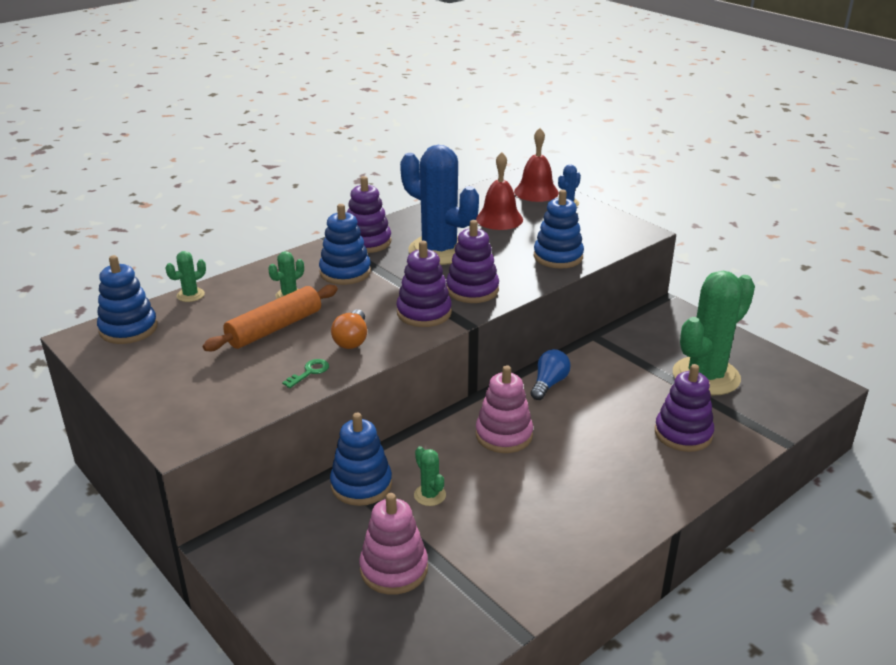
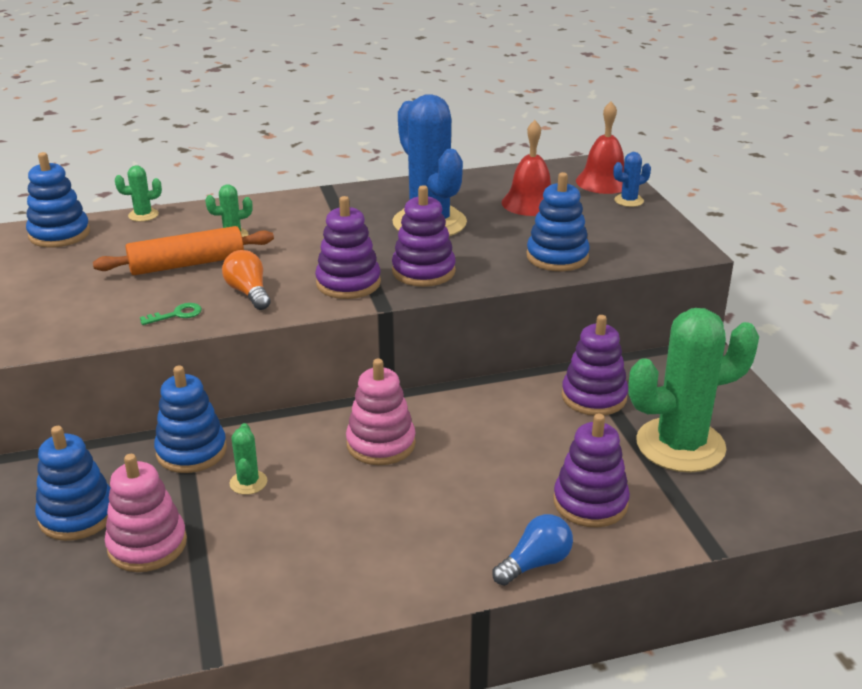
camera: 25 degrees right, 0 degrees up
blue stacking toy [319,204,371,285] -> blue stacking toy moved to [35,426,111,541]
orange light bulb [331,309,367,349] -> orange light bulb turned 120 degrees clockwise [222,250,271,310]
purple stacking toy [347,176,391,253] -> purple stacking toy moved to [562,315,628,416]
blue light bulb [530,349,571,400] -> blue light bulb moved to [492,514,573,586]

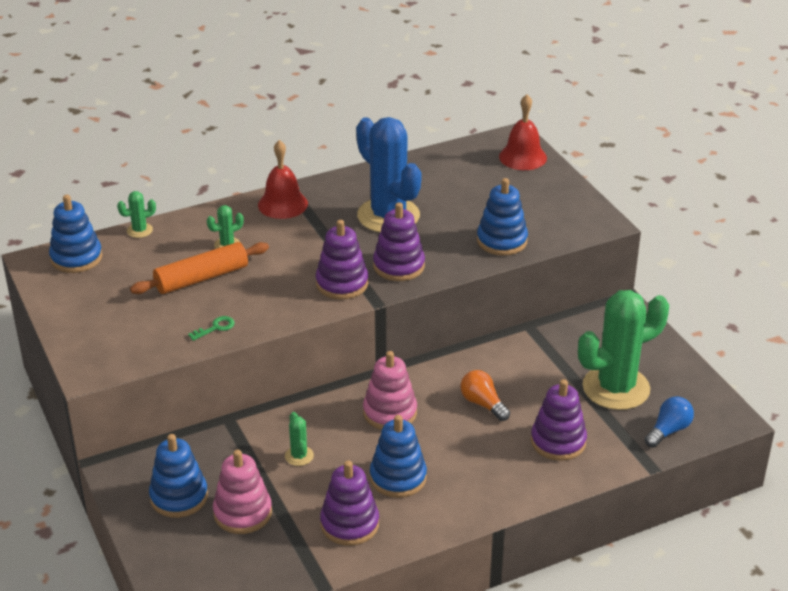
camera: 10 degrees left, 5 degrees up
blue stacking toy [154,366,227,473] -> blue stacking toy moved to [370,415,427,498]
orange light bulb [222,250,271,310] -> orange light bulb moved to [460,370,510,421]
blue light bulb [492,514,573,586] -> blue light bulb moved to [645,396,694,448]
red bell [502,120,551,216] -> red bell moved to [258,140,308,219]
purple stacking toy [562,315,628,416] -> purple stacking toy moved to [320,461,379,546]
blue cactus [613,152,651,207] -> none

